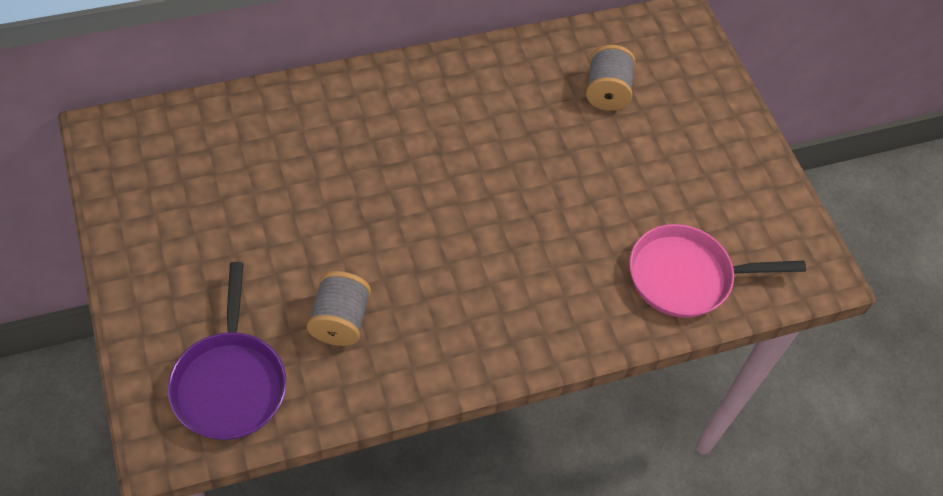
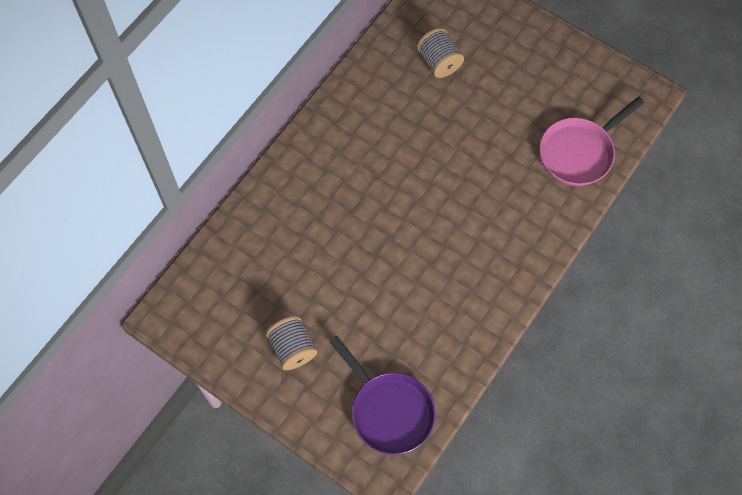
camera: 30 degrees left, 10 degrees up
grey spool [307,271,371,346] -> grey spool moved to [265,316,317,370]

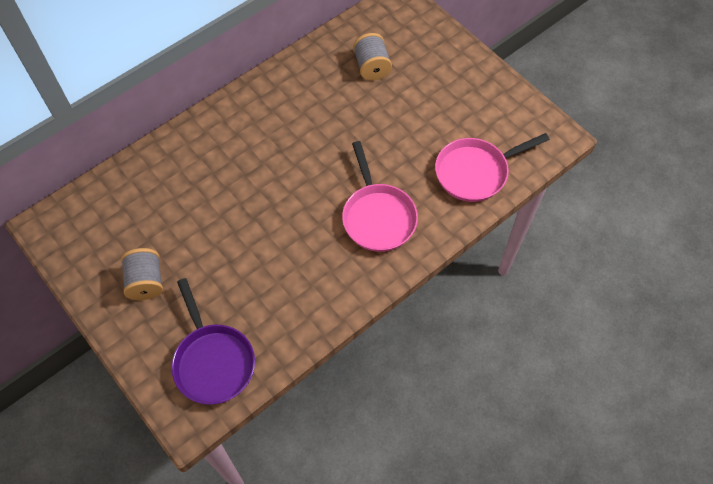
camera: 15 degrees right, 5 degrees down
none -> pink pan [342,141,418,252]

